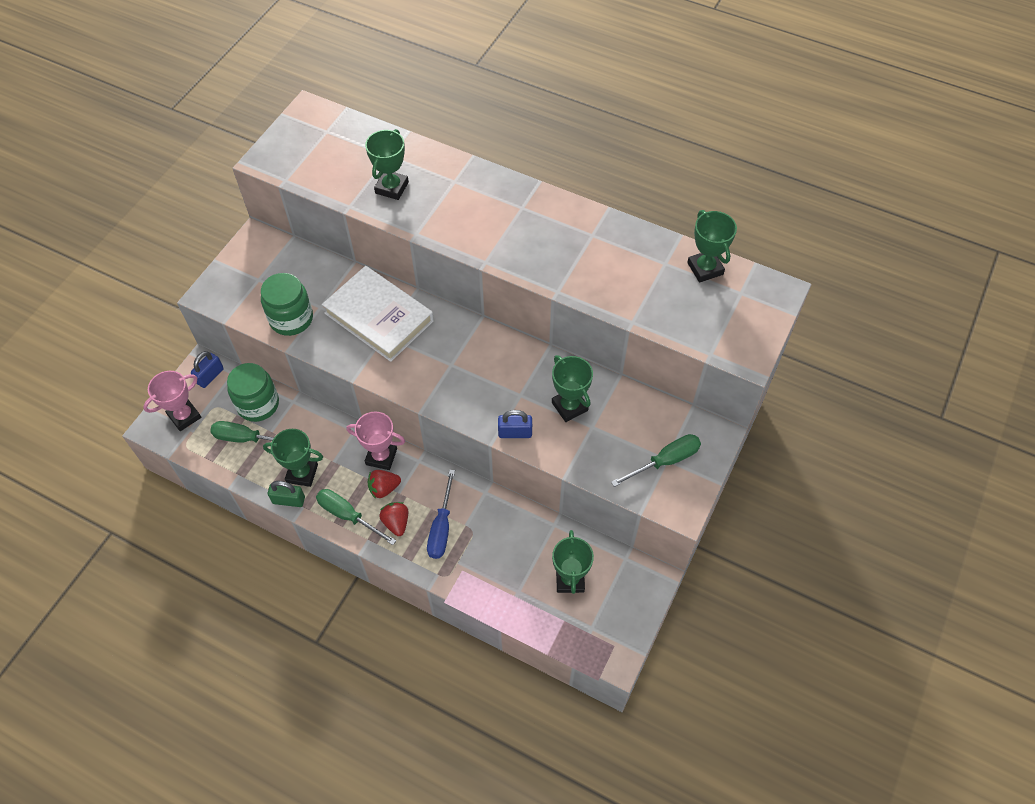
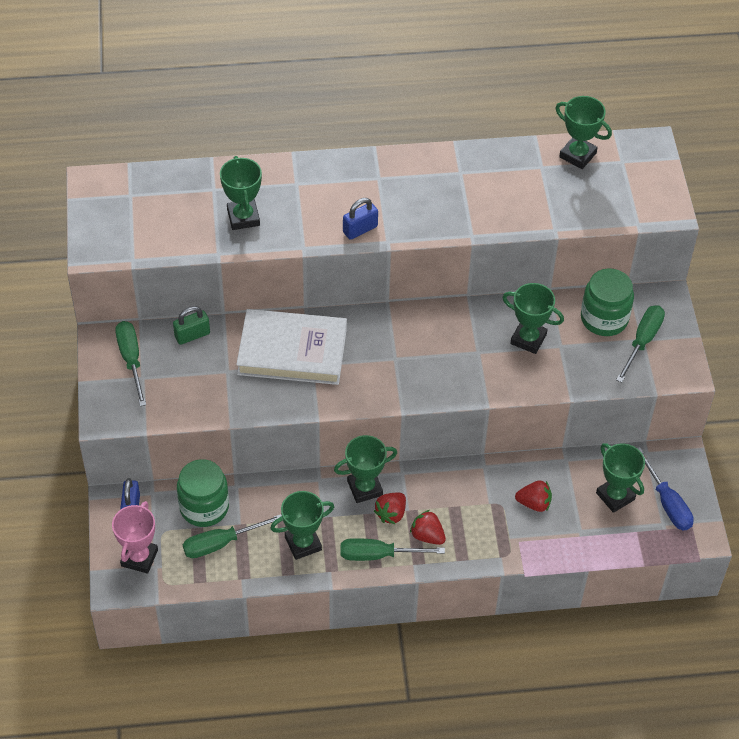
camera: 35 degrees left, 5 degrees down
green jar [261,273,313,336] -> green jar moved to [581,268,634,336]
green padlock [268,481,305,507] -> green padlock moved to [173,306,210,345]
pink trophy [346,411,405,470] -> green trophy [334,435,397,503]
blue screwdriver [427,470,455,559] -> blue screwdriver moved to [637,447,694,531]
blue padlock [498,410,532,438] -> blue padlock moved to [343,198,378,240]
none -> green screwdriver [115,321,146,406]
none -> red strawberry [515,480,552,512]

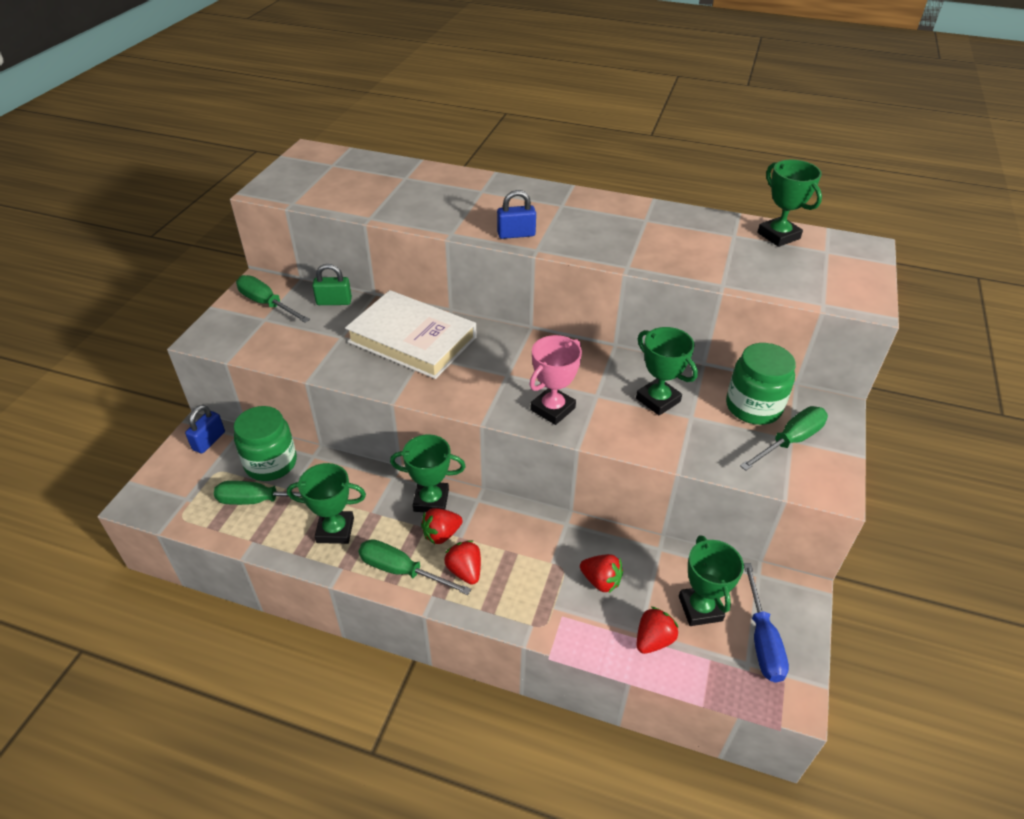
camera: 25 degrees right, 10 degrees down
pink trophy [112,501,158,574] -> pink trophy moved to [529,335,582,425]
green screwdriver [115,321,146,406] -> green screwdriver turned 60 degrees counterclockwise [236,275,310,323]
green trophy [220,156,262,230] -> none
none -> red strawberry [636,607,679,654]

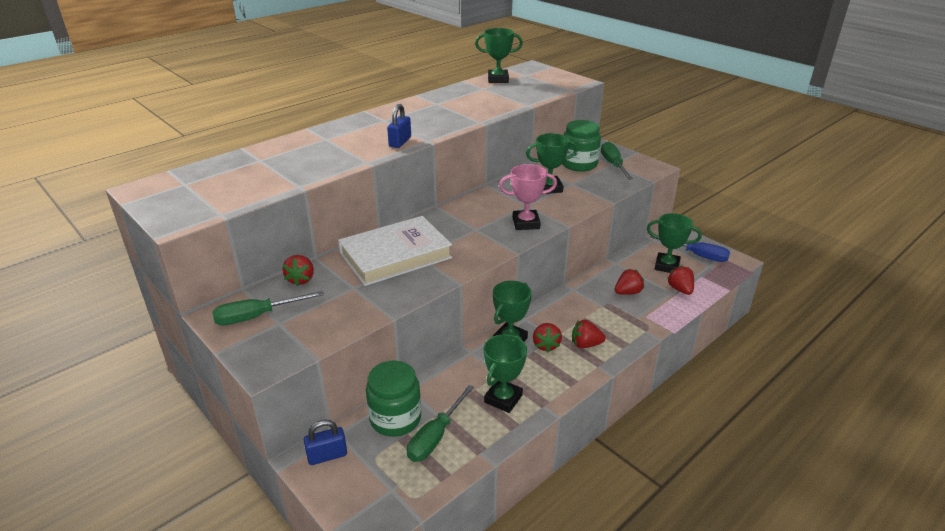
camera: 60 degrees left, 10 degrees down
blue padlock [185,405,225,453] -> blue padlock turned 75 degrees counterclockwise [304,420,347,465]
green padlock [312,264,352,305] -> red strawberry [282,255,314,286]
green screwdriver [359,539,471,595] -> none
pink trophy [529,335,582,425] -> pink trophy turned 75 degrees counterclockwise [499,164,557,230]

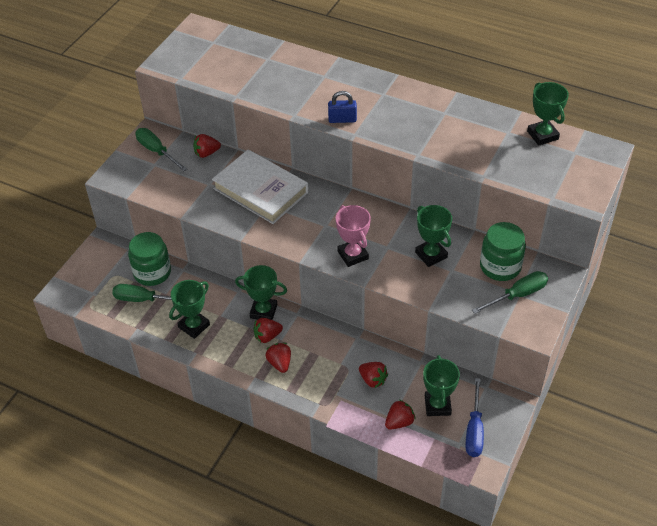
camera: 70 degrees right, 15 degrees up
blue padlock [304,420,347,465] -> none
green trophy [484,334,527,413] -> green trophy turned 60 degrees counterclockwise [169,280,210,339]

